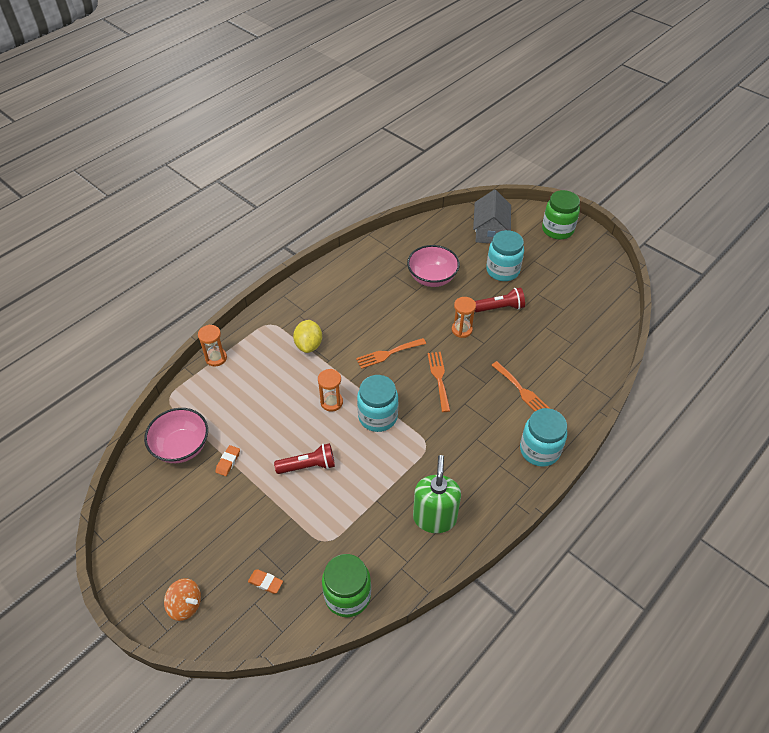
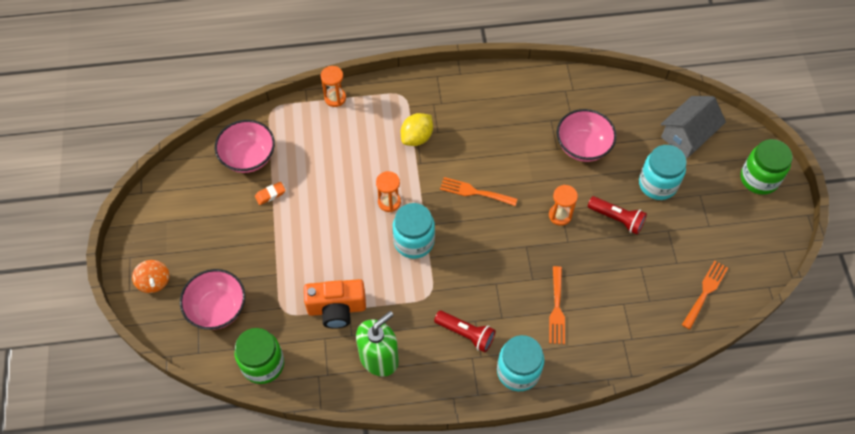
camera: 40 degrees right, 10 degrees up
orange eraser [248,569,283,594] -> pink bowl [180,269,245,330]
red flashlight [274,443,335,474] -> red flashlight moved to [434,311,496,352]
orange fork [427,352,450,412] -> orange fork moved to [682,261,728,330]
none -> orange camera [304,279,366,329]

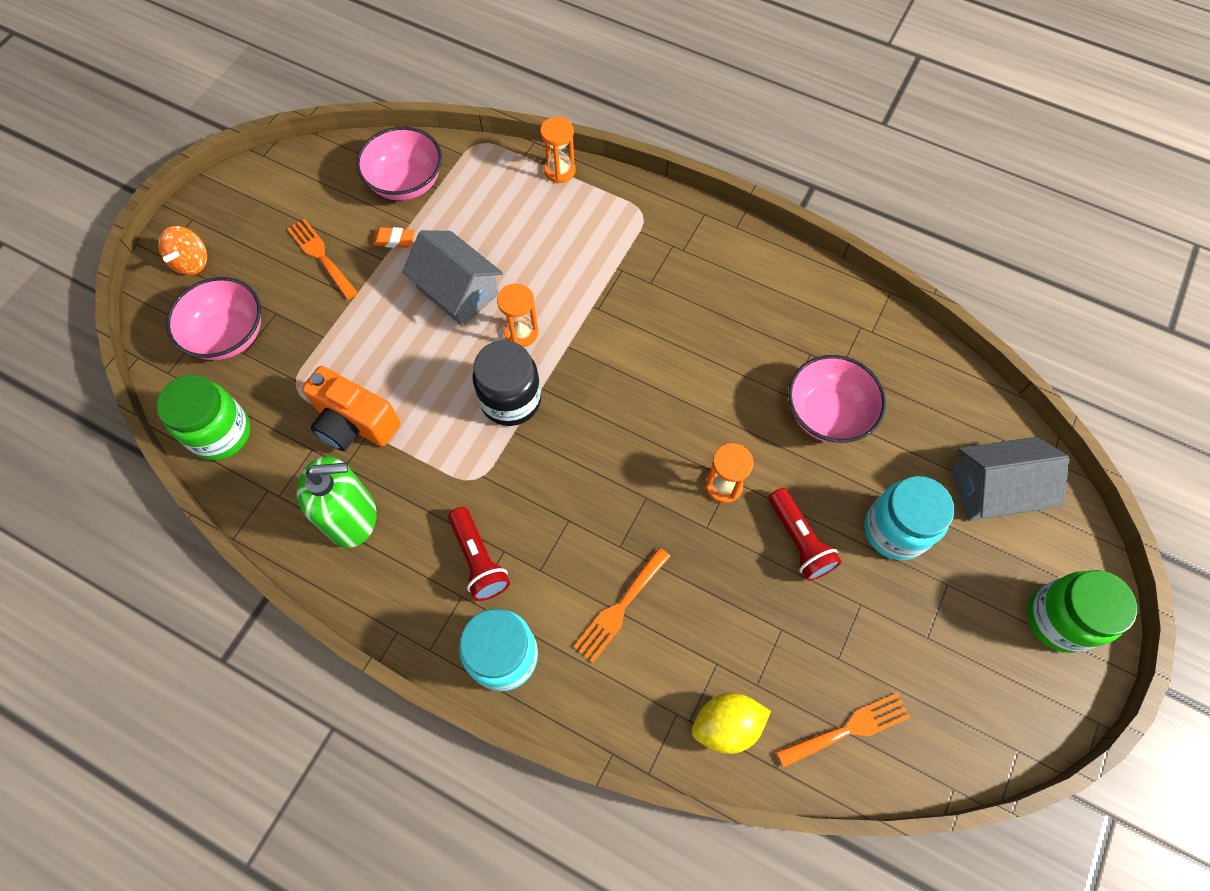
camera: 35 degrees right, 5 degrees up
turquoise jar [393,203,435,259] -> black jar [472,340,541,426]
yellow lemon [401,113,433,146] -> yellow lemon moved to [692,693,771,754]
orange fork [440,177,517,206] -> orange fork moved to [287,218,358,300]
none -> grey house [402,230,503,326]

